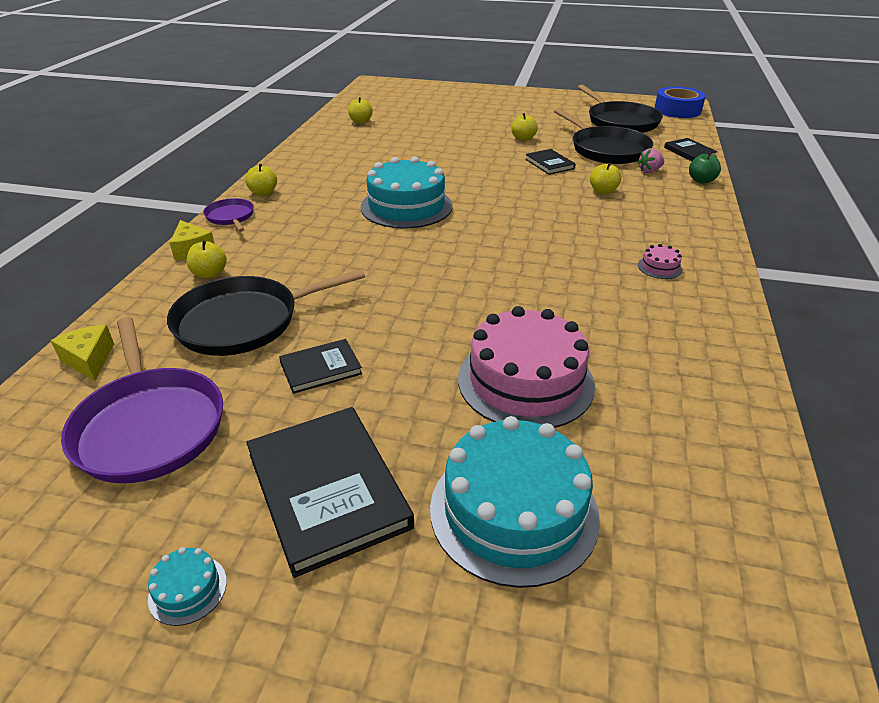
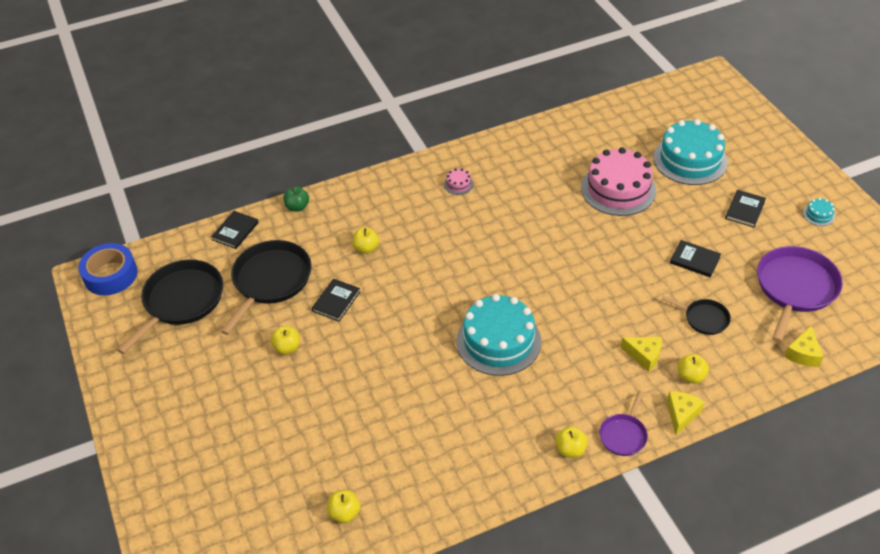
camera: 125 degrees left, 10 degrees up
black pan [167,269,365,356] -> black pan [661,296,731,335], size x0.52
black book [246,407,414,578] -> black book [725,190,766,227], size x0.53
pink strawberry [637,148,664,173] -> none
none -> yellow cheese [621,337,662,372]

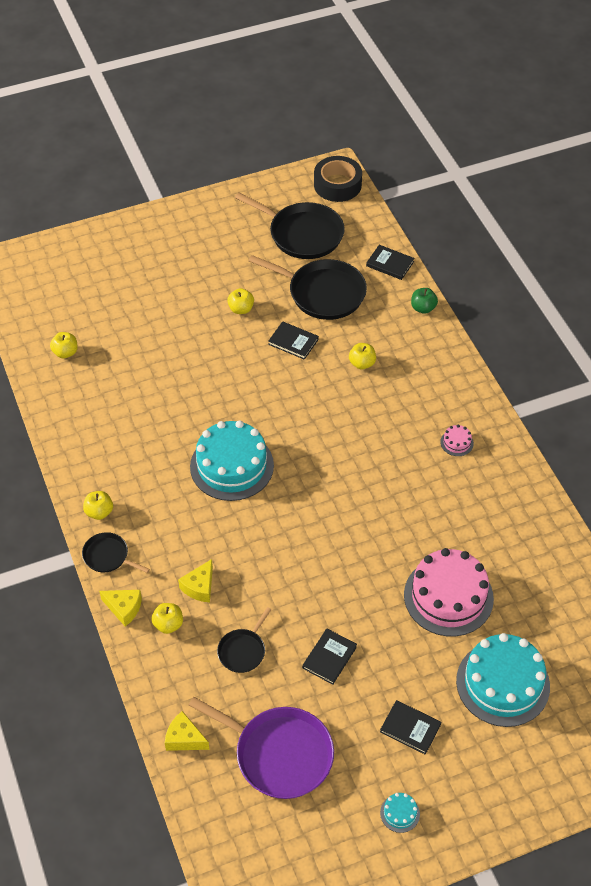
camera: 90 degrees right, 5 degrees up
blue tape [78,243,137,295] -> black tape [314,156,362,202]
purple pan [599,391,648,456] -> black pan [82,532,150,573]

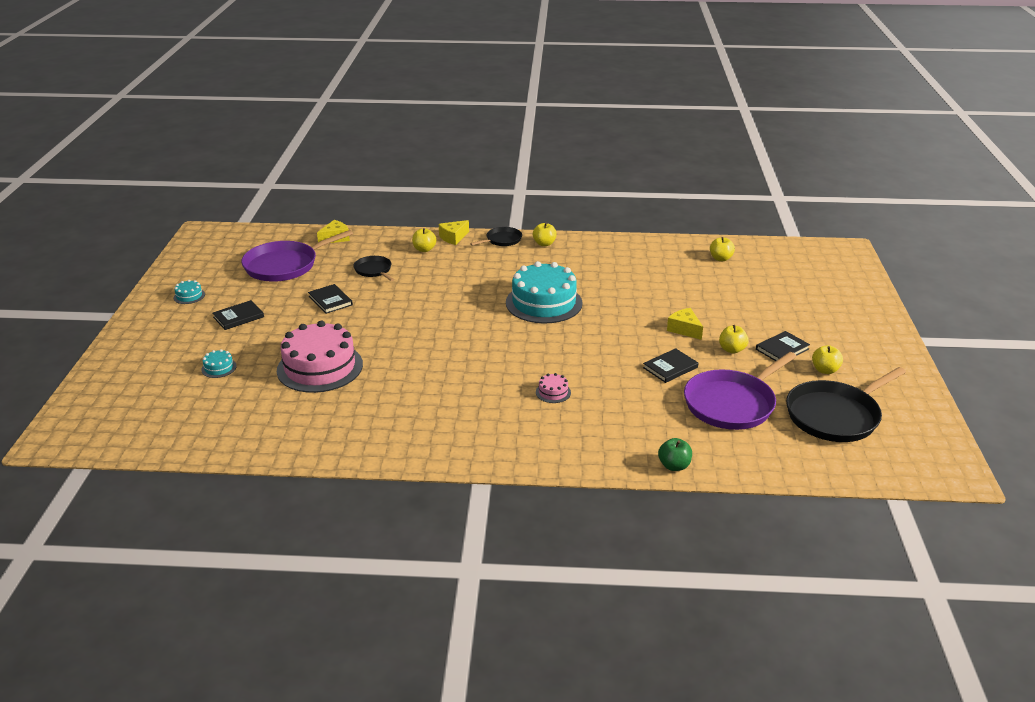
camera: 115 degrees right, 20 degrees down
yellow cheese [178,559,213,602] -> yellow cheese moved to [667,308,703,340]
black pan [249,255,367,320] -> purple pan [684,352,797,430]
black tape [314,156,362,202] -> none
yellow apple [349,343,376,369] -> yellow apple moved to [812,345,843,374]
black book [366,245,414,280] -> black book moved to [756,331,810,361]
pink cake [440,425,474,456] -> pink cake moved to [536,373,571,403]
turquoise cake [456,633,550,727] -> turquoise cake [201,349,237,378], size x0.40

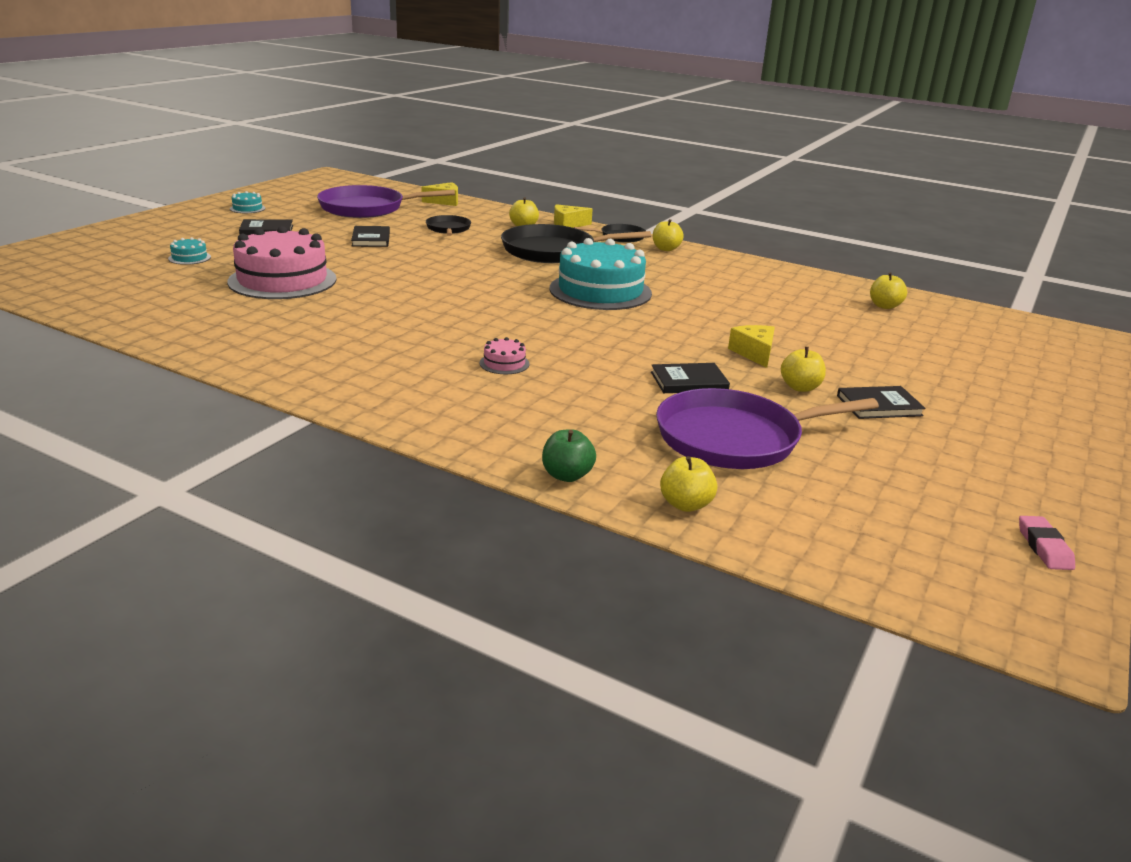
camera: 25 degrees right, 5 degrees down
black pan [786,367,906,442] -> black pan moved to [501,224,651,263]
yellow apple [812,345,843,374] -> yellow apple moved to [660,456,717,512]
none -> pink eraser [1019,516,1075,570]

